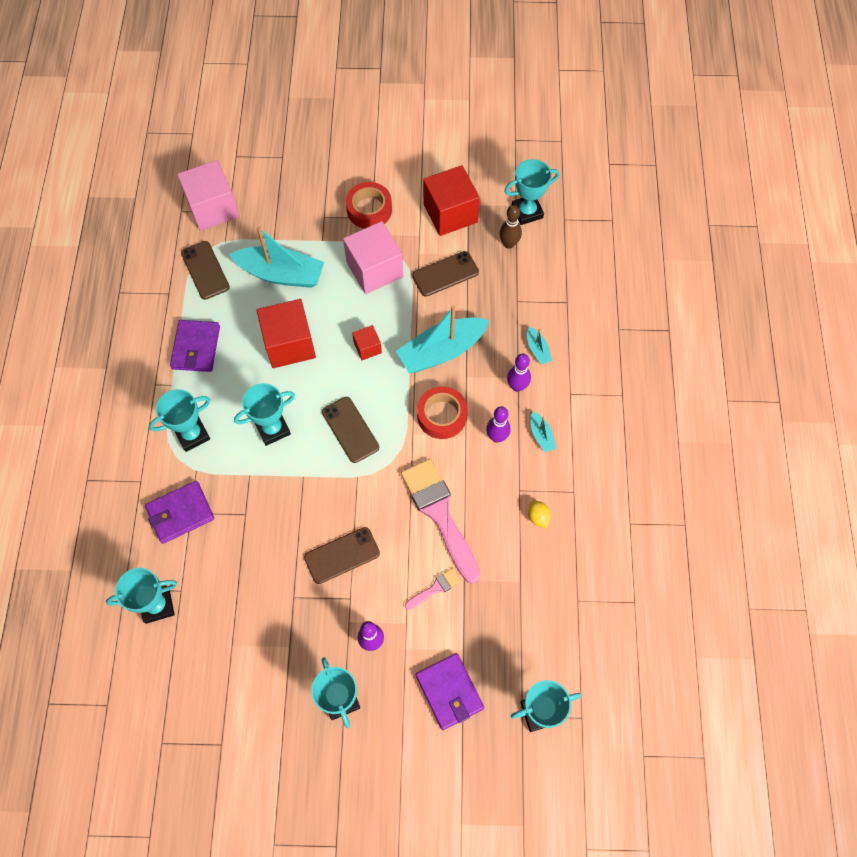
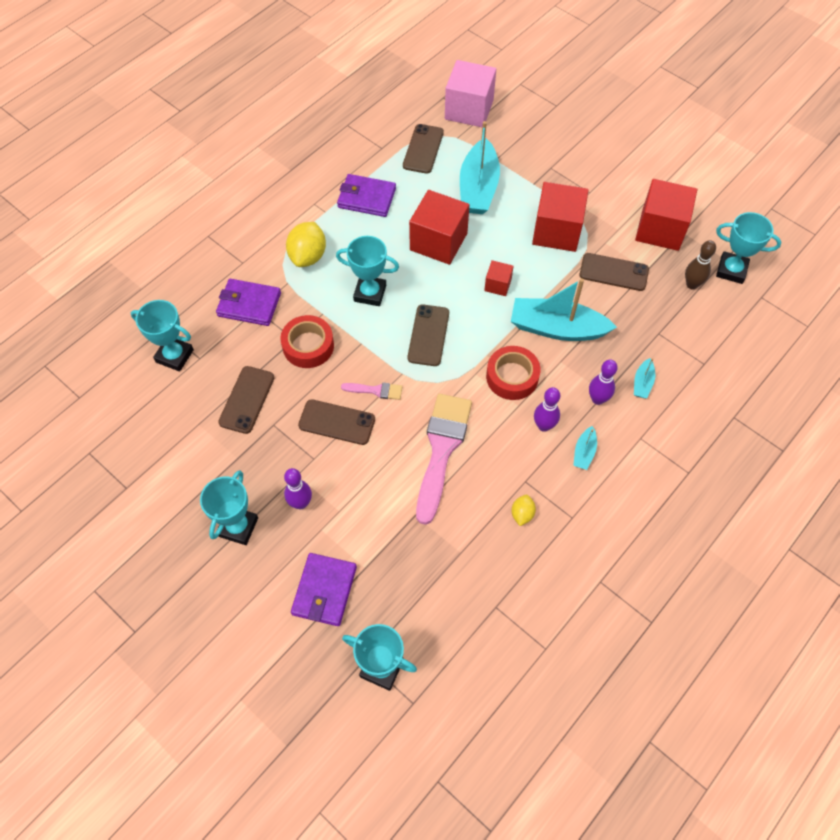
camera: 40 degrees right, 5 degrees down
turquoise trophy [149,389,210,452] -> yellow lemon [286,222,326,267]
purple wallet [170,320,220,372] -> purple wallet turned 60 degrees clockwise [337,174,396,217]
turquoise boat [229,226,324,288] -> turquoise boat turned 45 degrees clockwise [460,121,500,214]
pink cube [343,221,403,294] -> red cube [532,182,588,252]
red tape [346,182,392,229] -> red tape moved to [280,315,334,368]
pink brush [405,568,461,610] -> pink brush moved to [341,383,402,400]
none -> brown phone [218,366,274,434]

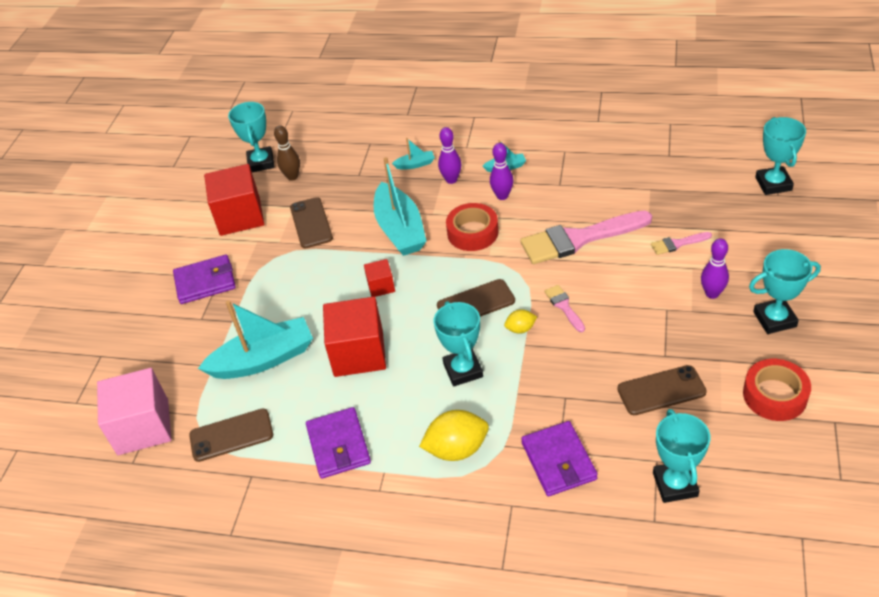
camera: 115 degrees left, 15 degrees down
red tape [280,315,334,368] -> red tape moved to [743,359,811,421]
purple wallet [291,553,357,626] -> purple wallet moved to [173,254,236,304]
brown phone [298,399,375,445] -> none
yellow lemon [512,495,536,526] -> yellow lemon moved to [504,309,537,334]
red cube [532,182,588,252] -> none
none -> pink brush [651,232,712,255]

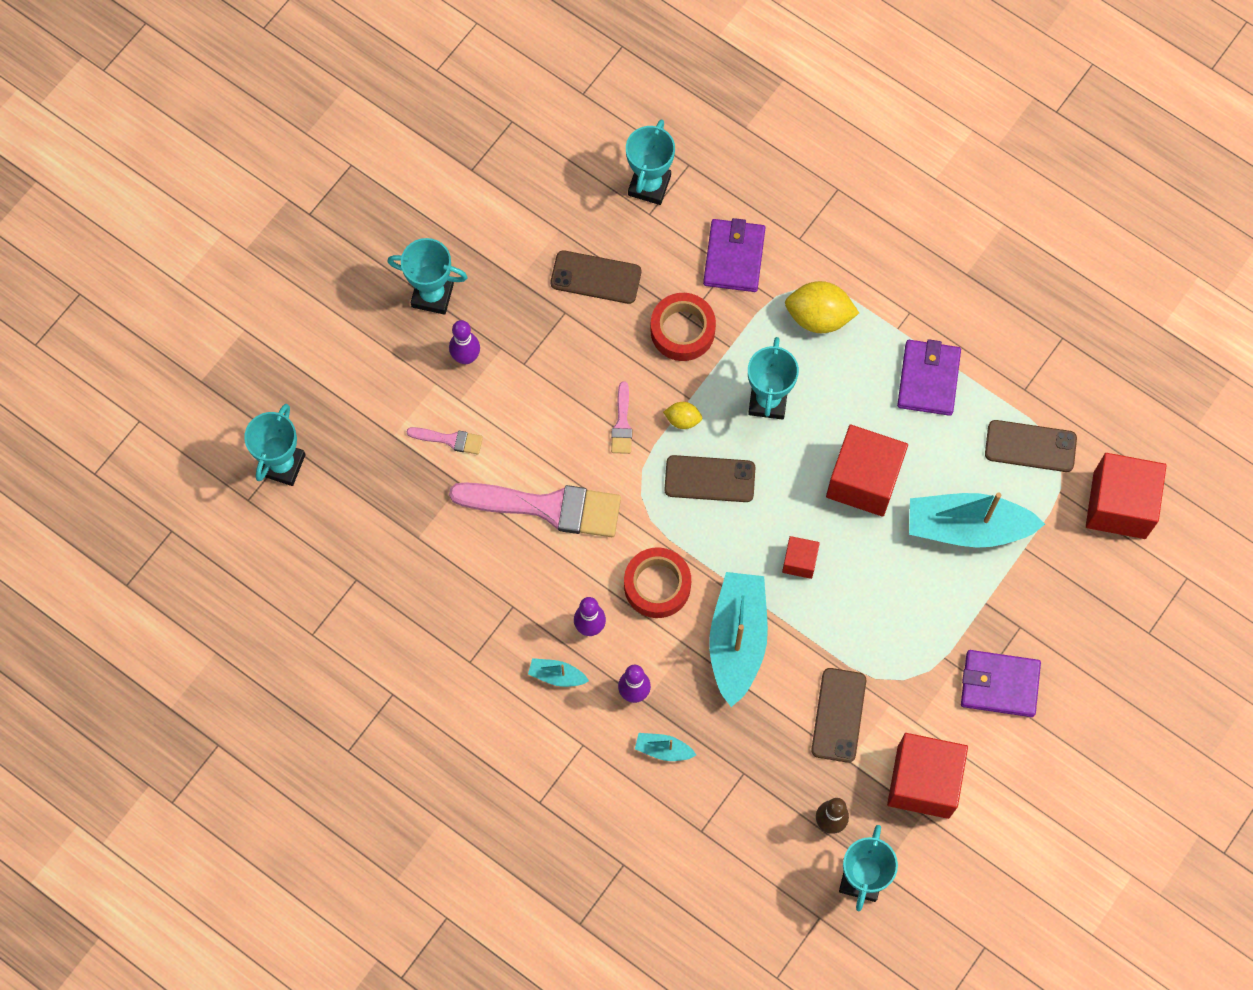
camera: 160 degrees left, 25 degrees up
pink cube [97,368,172,455] -> red cube [1086,453,1167,539]
red tape [743,359,811,421] -> red tape moved to [650,293,716,361]

